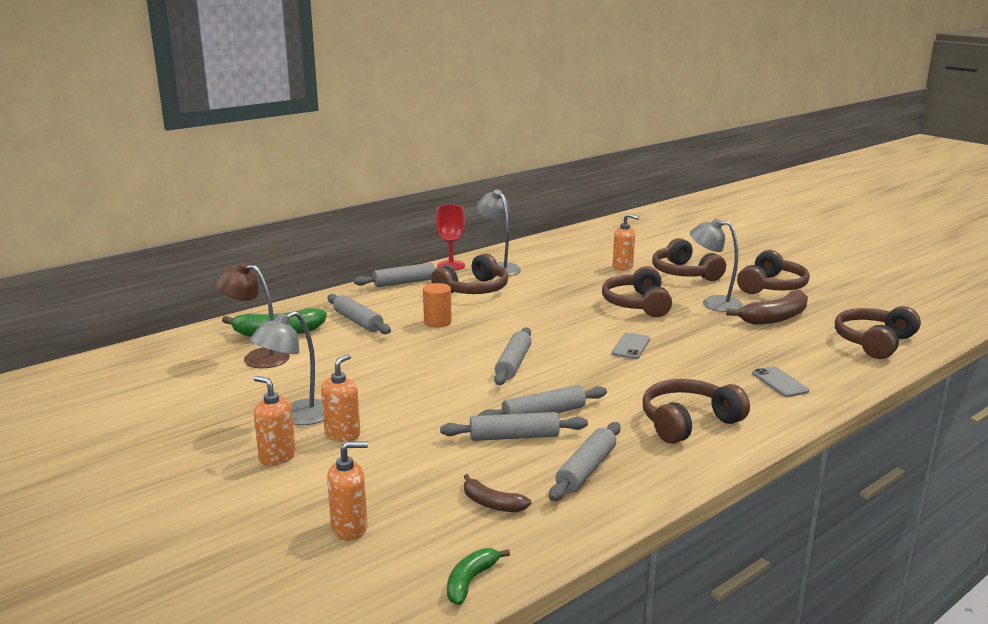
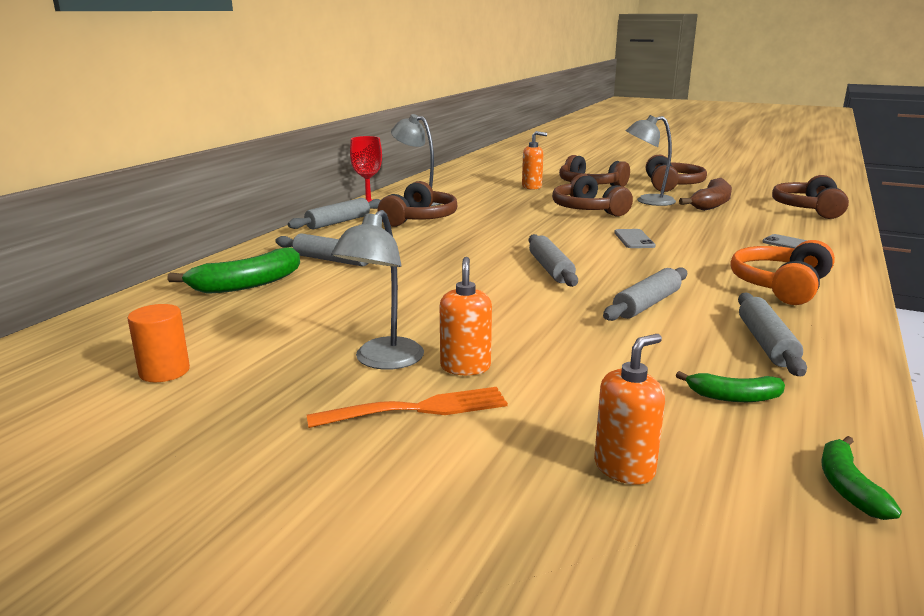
camera: 25 degrees left, 0 degrees up
brown lamp [216,262,290,368] -> none
orange soap dispenser [254,376,296,466] -> orange fork [307,387,508,428]
orange cylinder [423,283,452,327] -> orange cylinder moved to [127,304,190,382]
grey rolling pin [440,412,588,441] -> none
brown banana [464,474,531,512] -> green banana [676,371,785,402]
brown headphones [643,379,750,444] -> orange headphones [731,240,835,305]

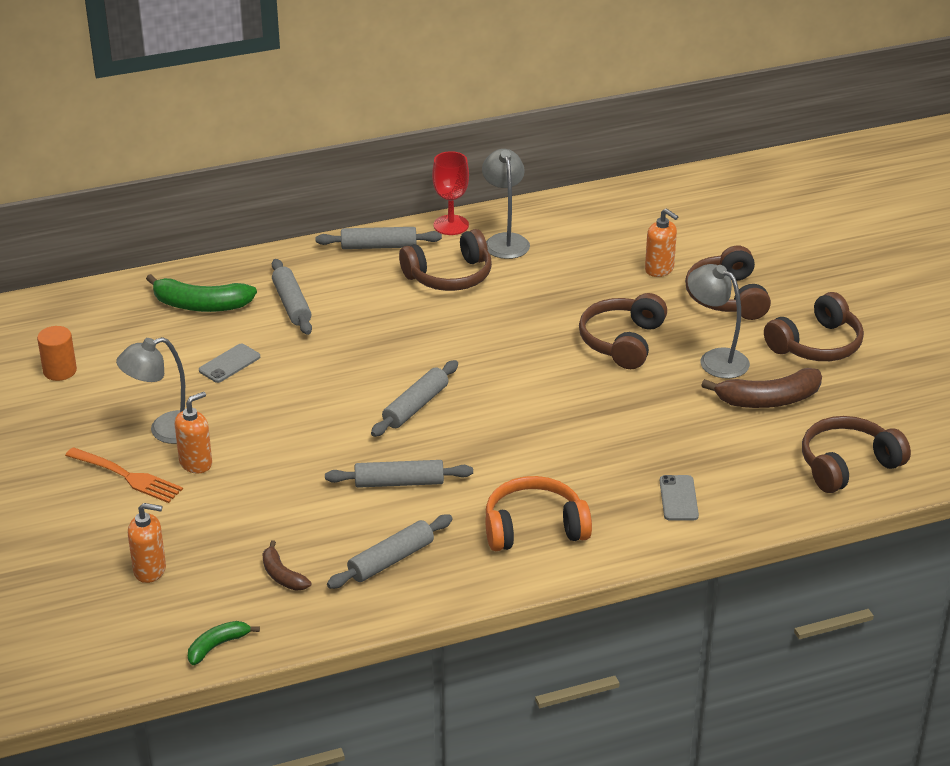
camera: 45 degrees right, 15 degrees up
grey phone [614,229,656,248] -> grey phone moved to [199,344,260,383]
green banana [676,371,785,402] -> brown banana [262,540,311,591]

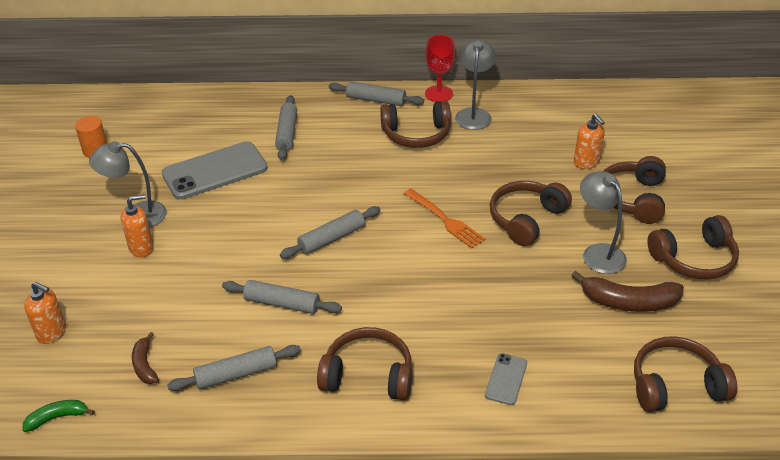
camera: 20 degrees right, 5 degrees up
orange fork [65,447,183,503] -> orange fork moved to [404,189,485,249]
green banana [146,274,257,312] -> none
grey phone [199,344,260,383] -> grey phone [161,141,268,200], size x2.07
orange headphones [485,476,592,551] -> brown headphones [317,327,412,400]

